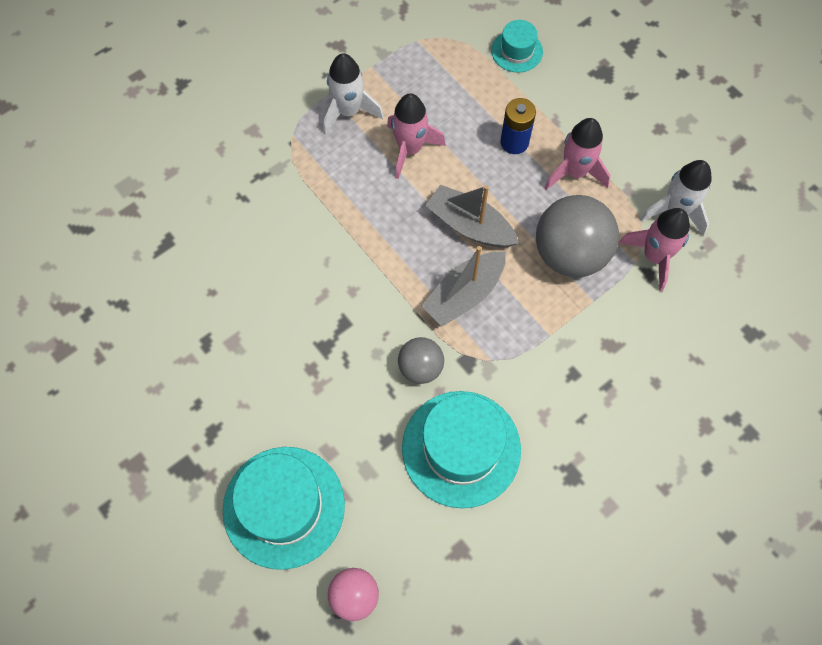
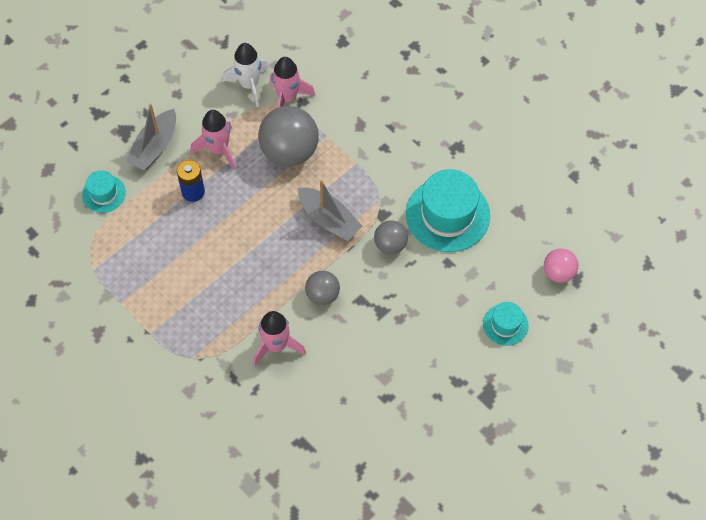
camera: 95 degrees left, 5 degrees down
turquoise hat [223,447,345,570] -> turquoise hat [483,302,529,346], size x0.52
white rocket [323,53,384,135] -> none
pink rocket [387,93,446,179] -> pink rocket moved to [253,311,306,366]
grey boat [425,185,519,248] -> grey boat moved to [126,103,176,171]
none -> grey ball [305,271,340,305]

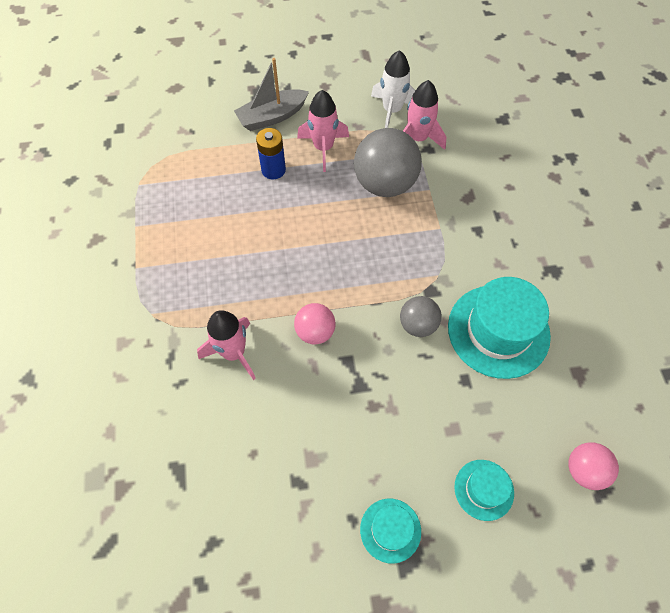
camera: 35 degrees right, 0 degrees up
turquoise hat [82,170,126,213] -> turquoise hat moved to [360,498,421,564]
grey boat [298,180,363,241] -> none
grey ball [305,271,340,305] -> pink ball [294,303,336,345]

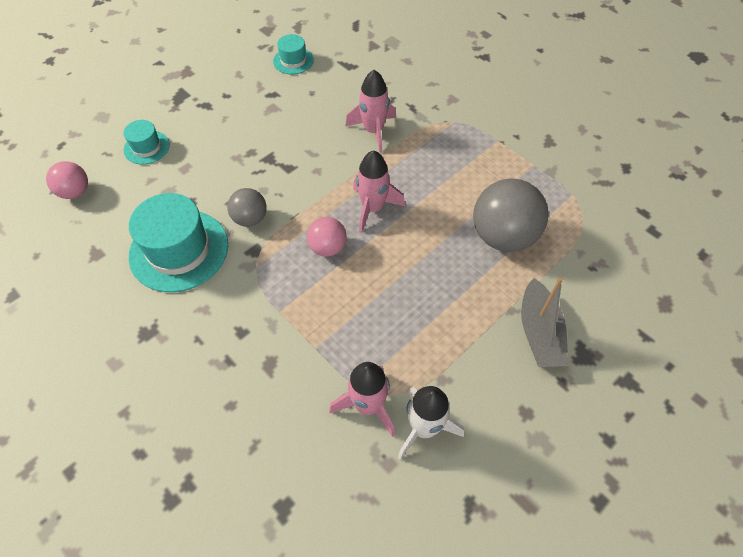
camera: 145 degrees right, 5 degrees down
grey boat [234,58,309,131] -> grey boat turned 150 degrees clockwise [521,277,568,367]
blue battery [256,128,286,179] -> none
pink ball [294,303,336,345] -> pink ball moved to [307,217,346,257]
pink rocket [297,90,349,172] -> pink rocket moved to [353,150,405,233]
grey ball [354,128,422,197] -> grey ball moved to [473,178,548,252]
turquoise hat [360,498,421,564] -> turquoise hat moved to [273,34,314,74]

